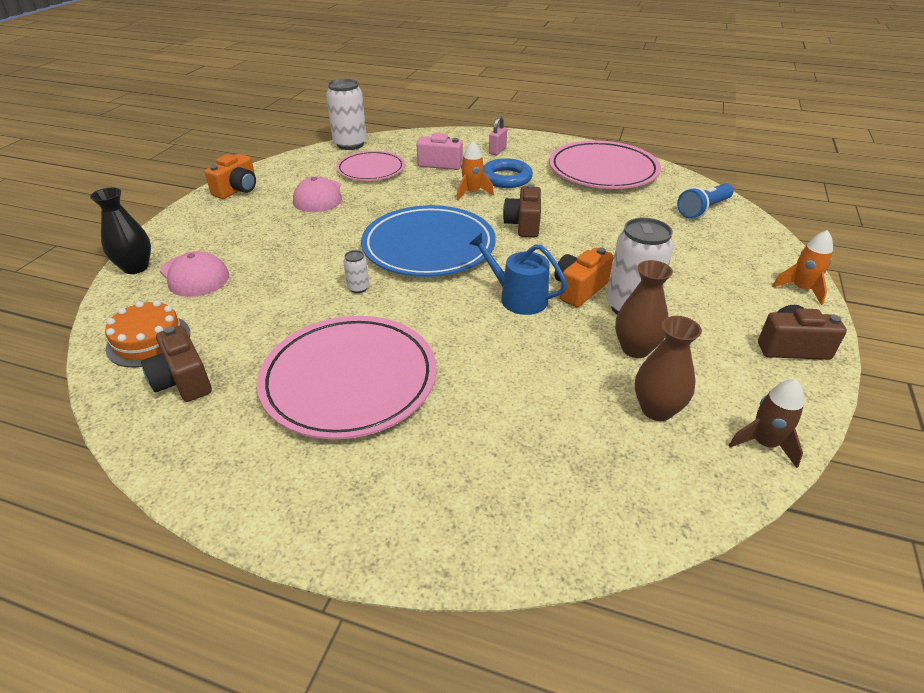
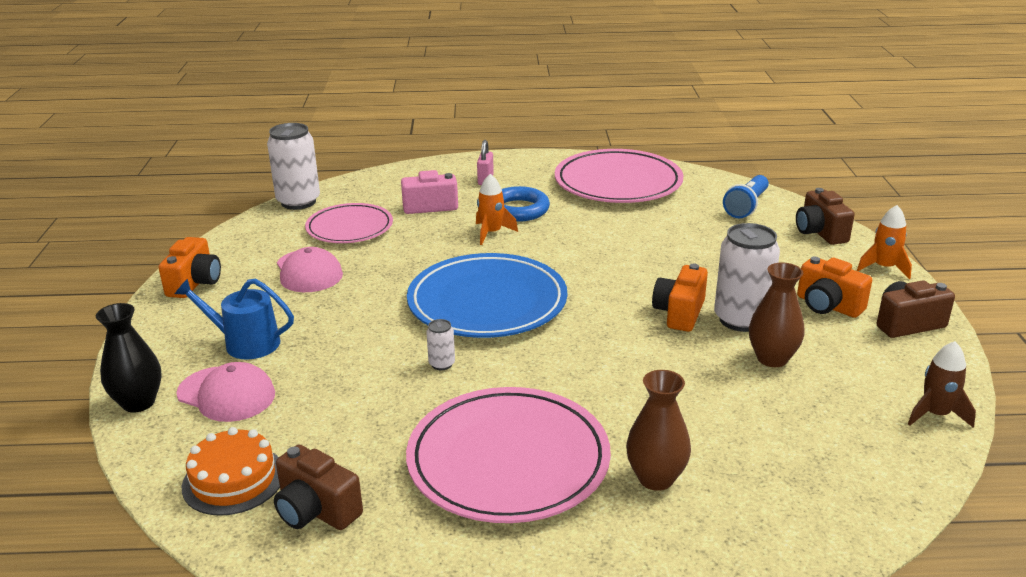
camera: 20 degrees left, 10 degrees down
blue watering can [469,233,567,315] -> blue watering can moved to [175,278,294,359]
brown camera [503,184,541,237] -> brown camera moved to [796,188,855,245]
brown vase [635,316,702,421] -> brown vase moved to [626,370,691,491]
none -> orange camera [797,257,872,318]

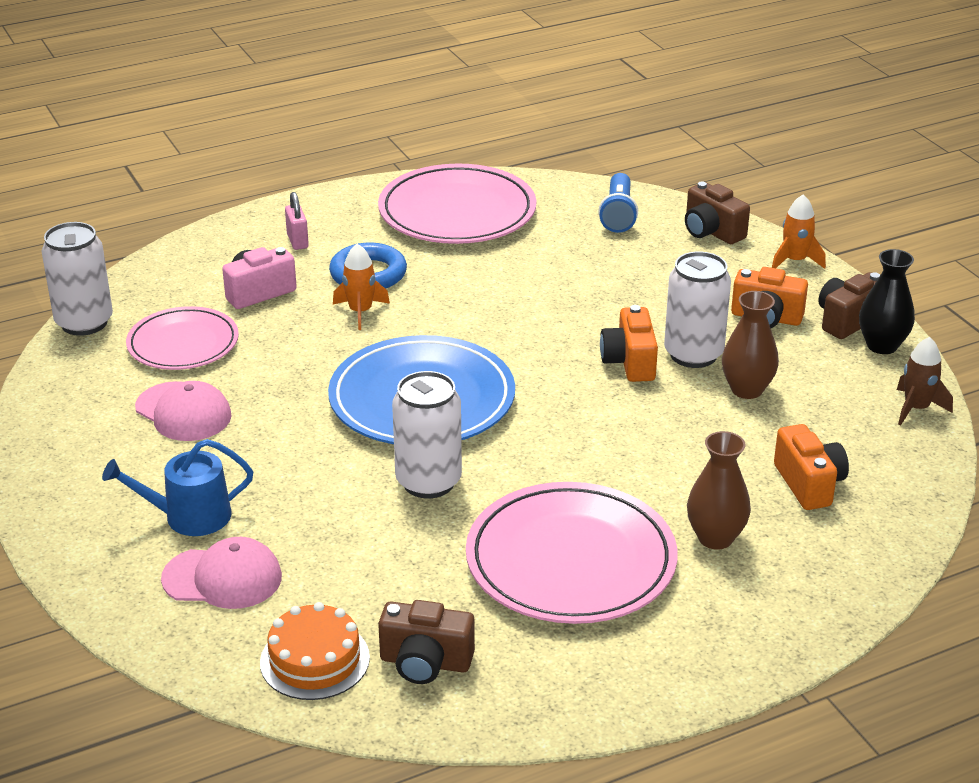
camera: 25 degrees left, 5 degrees up
black vase [96,303,162,413] -> black vase moved to [859,249,915,354]
orange camera [159,237,221,298] -> orange camera moved to [774,424,849,510]
white can [426,319,455,370] -> white can [392,371,462,498], size x2.21

